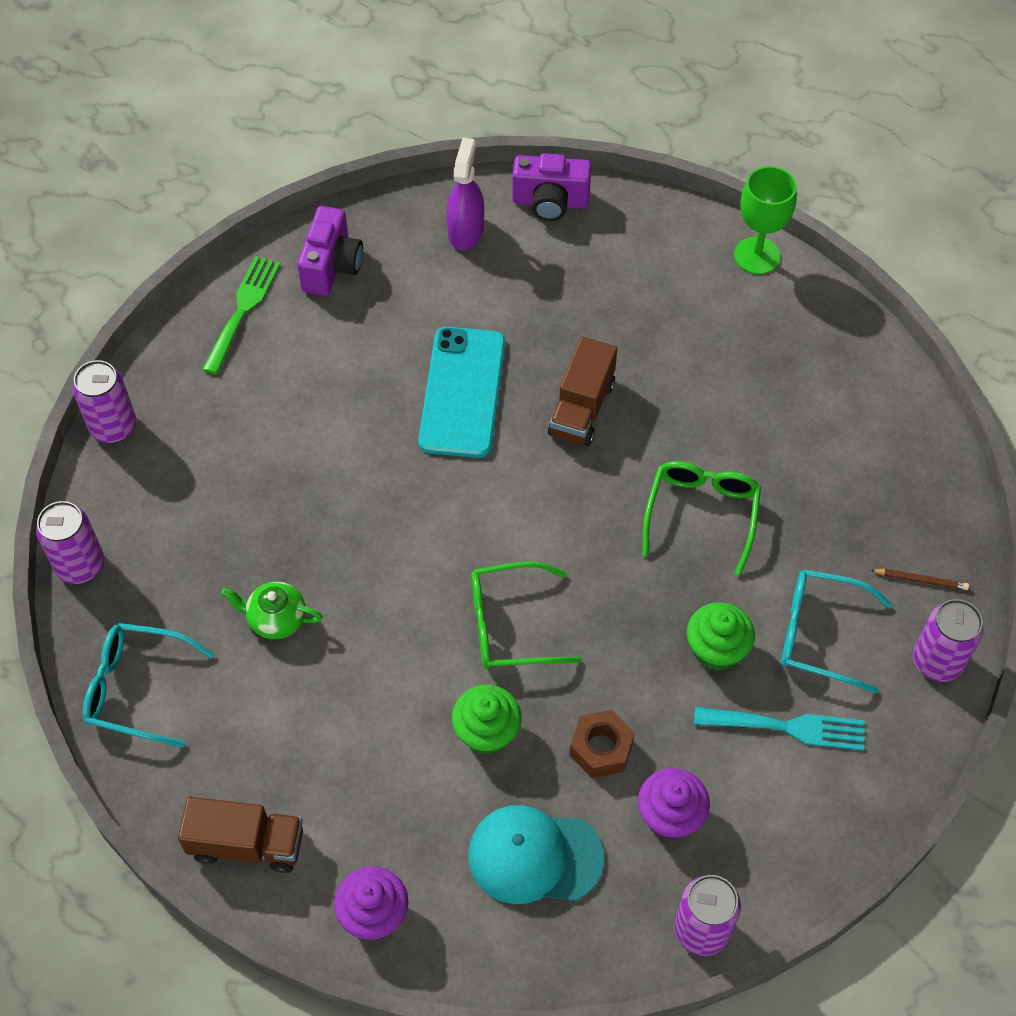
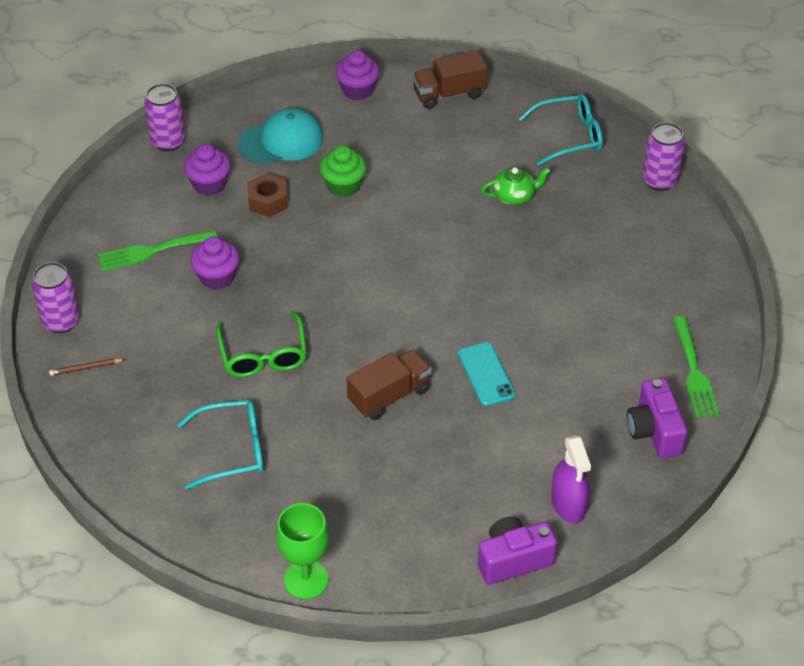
camera: 155 degrees right, 10 degrees down
purple can [73,360,136,443] -> none
turquoise phone [418,327,505,458] -> turquoise phone [458,342,515,406], size x0.60
green glasses [471,561,582,669] -> none
brown truck [548,337,617,446] -> brown truck turned 60 degrees clockwise [347,349,432,420]
green cupcake [687,602,755,671] -> purple cupcake [190,237,240,290]
turquoise fork [694,707,865,751] -> green fork [98,230,217,271]
turquoise glasses [781,569,892,694] -> turquoise glasses moved to [177,400,263,489]

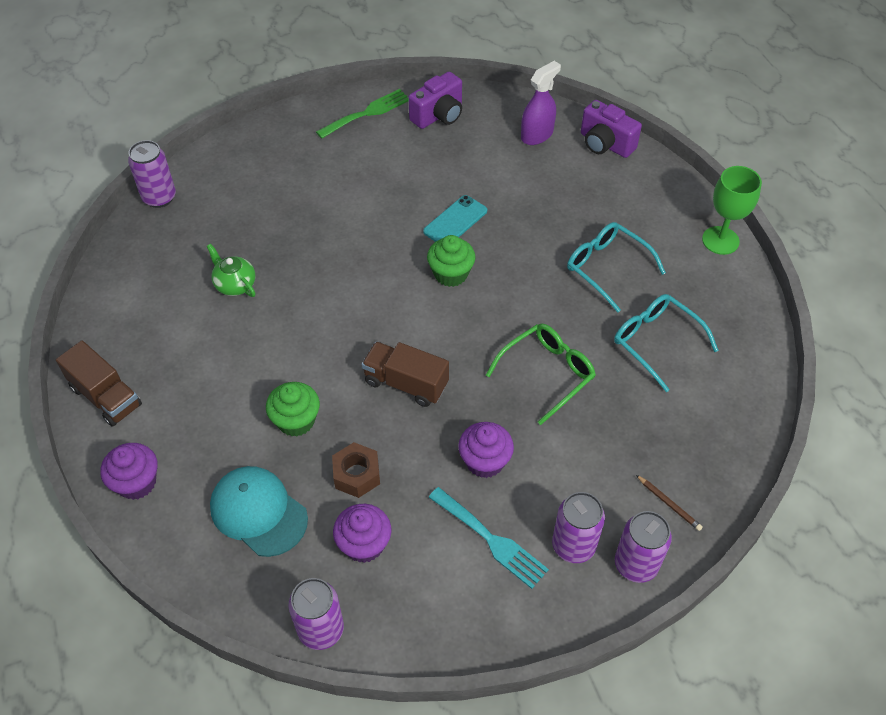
camera: 120 degrees left, 5 degrees up
green fork [98,230,217,271] -> turquoise fork [428,487,549,589]
brown truck [347,349,432,420] -> brown truck moved to [362,342,449,407]
turquoise glasses [518,94,603,166] -> turquoise glasses moved to [567,222,666,312]
none -> green cupcake [427,235,475,287]
none -> purple can [552,492,605,563]

